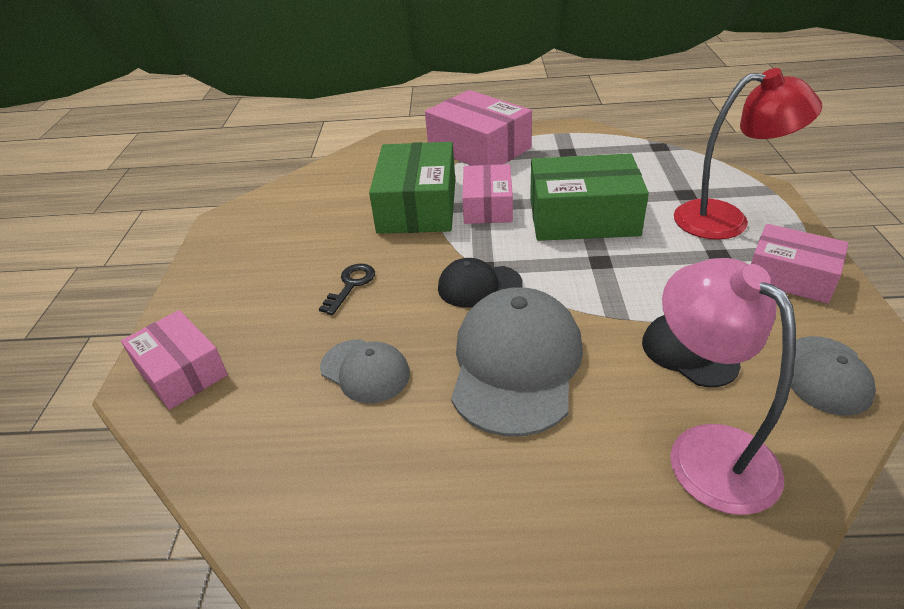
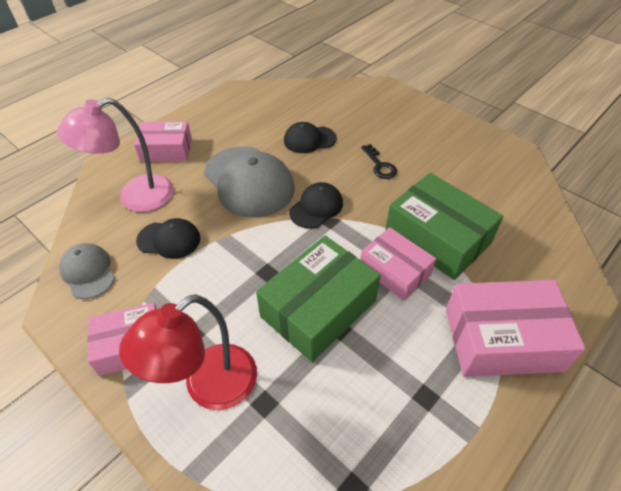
camera: 130 degrees right, 10 degrees up
pink box [121,310,228,410] -> pink box moved to [134,121,192,162]
grey cap [320,339,410,404] -> black cap [284,122,336,153]
pink lamp [662,258,796,515] -> pink lamp turned 135 degrees clockwise [57,98,174,212]

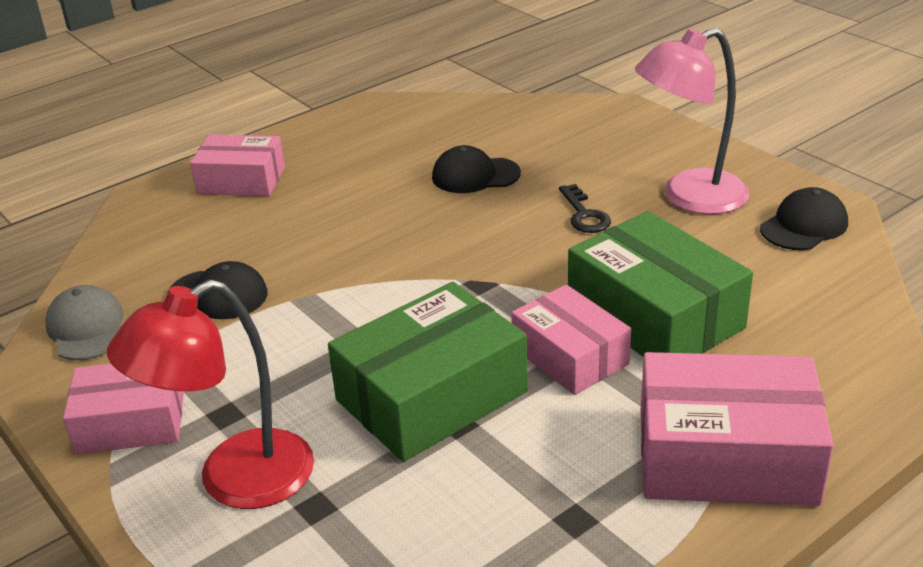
camera: 10 degrees right, 15 degrees down
pink lamp [57,98,174,212] -> pink lamp moved to [635,28,750,215]
grey cap [204,146,295,218] -> none
black cap [289,182,343,229] -> black cap moved to [760,187,848,250]

